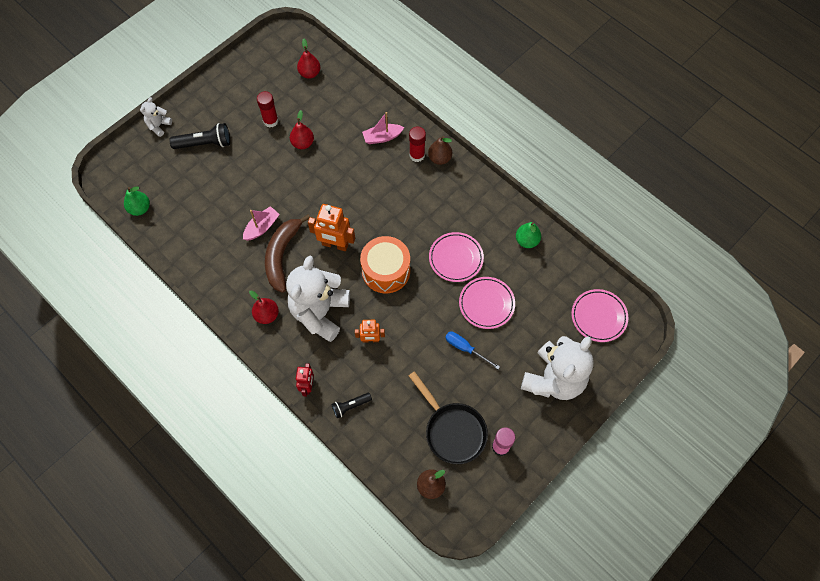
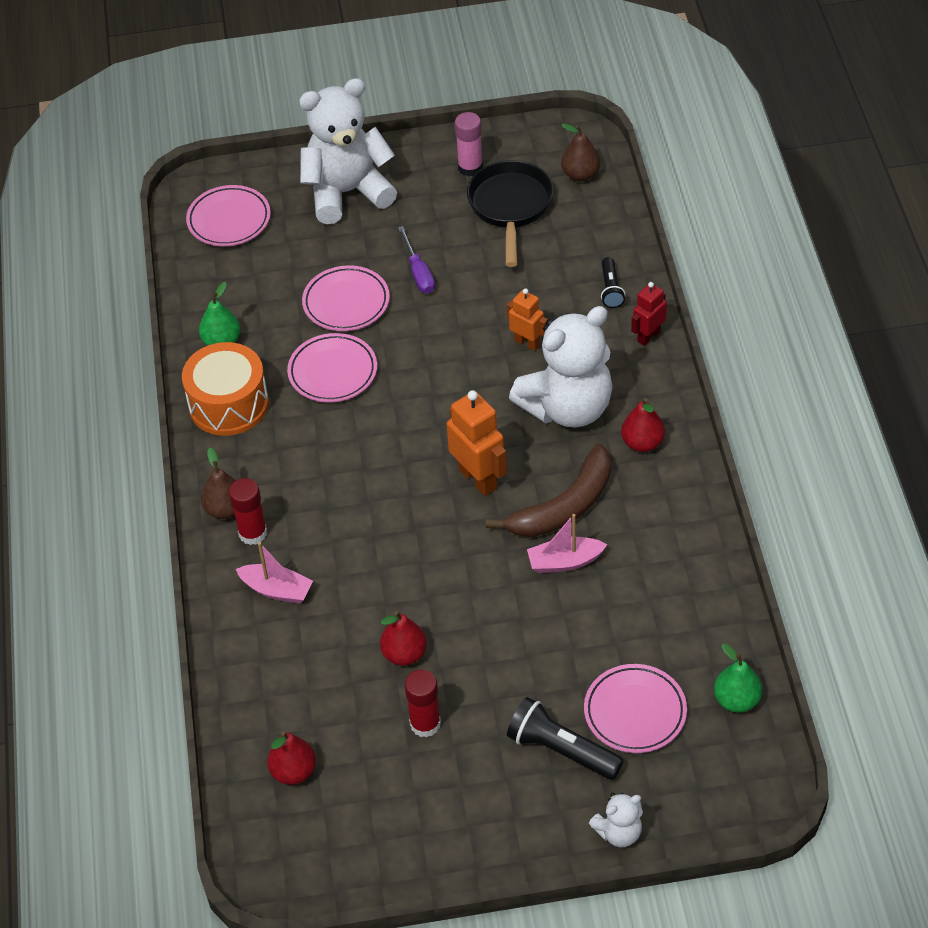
camera: 140 degrees left, 15 degrees down
black flashlight [332,393,372,418] -> black flashlight turned 75 degrees clockwise [601,257,626,308]
orange drum [360,236,410,293] -> orange drum moved to [182,342,269,436]
blue screwdriver [445,331,500,369] -> purple screwdriver [398,226,435,294]
none -> pink plate [584,664,687,753]

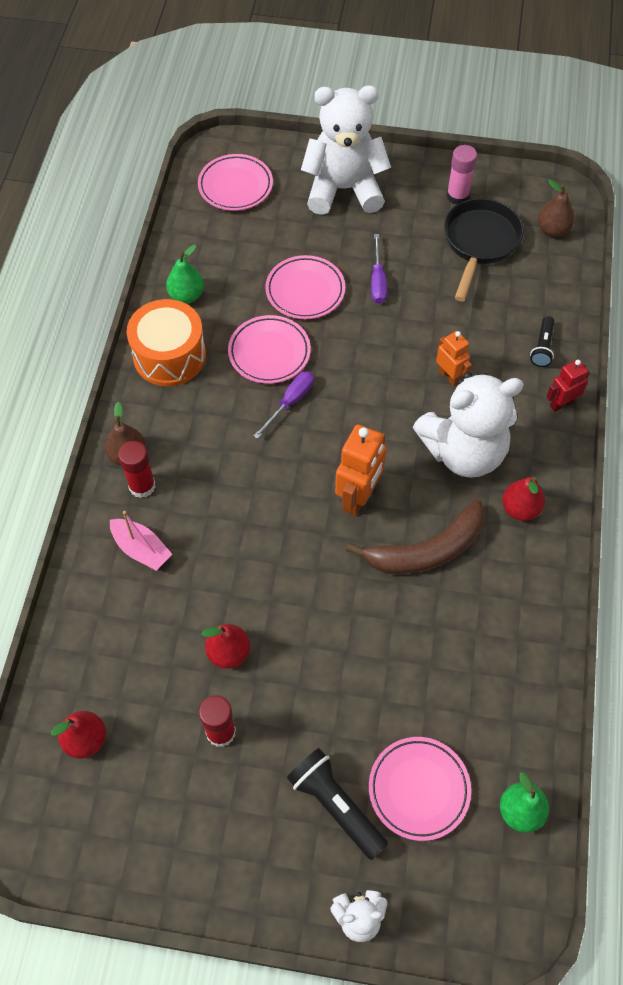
camera: 15 degrees right, 10 degrees up
orange robot [447,390,507,496] -> orange robot turned 45 degrees clockwise [335,424,386,516]
pink boat [527,514,607,573] -> none
none -> purple screwdriver [254,371,314,439]

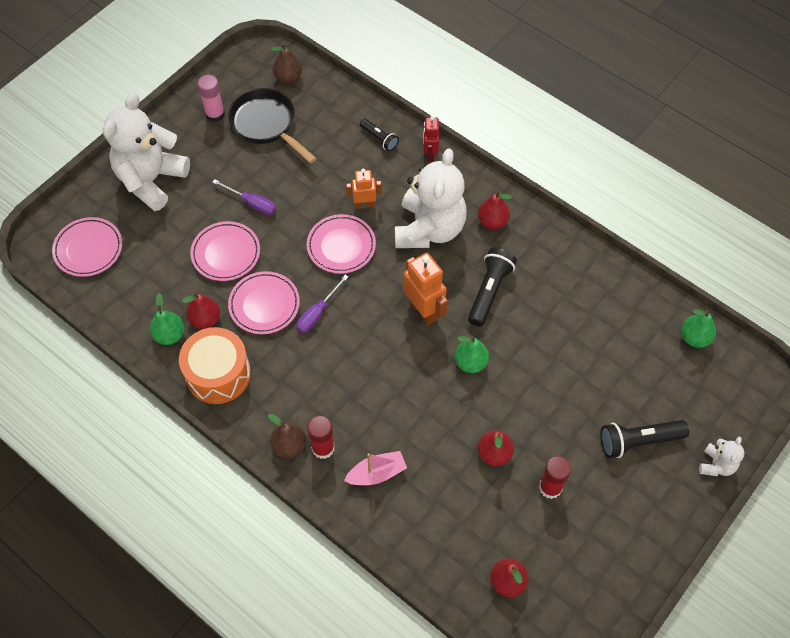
camera: 60 degrees left, 0 degrees up
purple screwdriver [254,371,314,439] -> purple screwdriver turned 120 degrees counterclockwise [296,275,348,333]
brown banana [346,499,485,574] -> black flashlight [468,248,517,327]
pink plate [369,737,471,841] -> pink plate moved to [307,214,376,274]
none -> red pear [182,292,220,329]
none -> green pear [455,336,489,373]

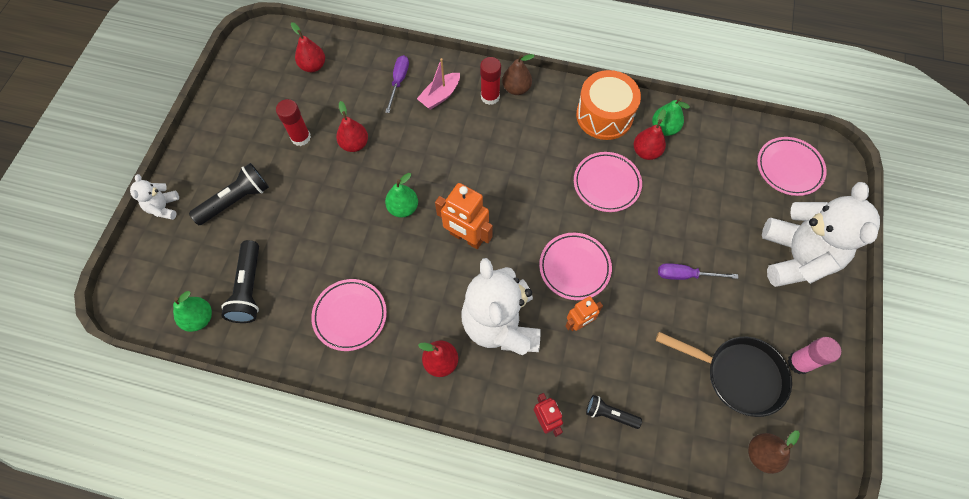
camera: 155 degrees right, 5 degrees up
pink plate [190,221,260,281] -> pink plate moved to [311,279,387,351]
purple screwdriver [296,275,348,333] -> purple screwdriver moved to [385,55,409,113]
black flashlight [468,248,517,327] -> black flashlight moved to [221,240,259,323]

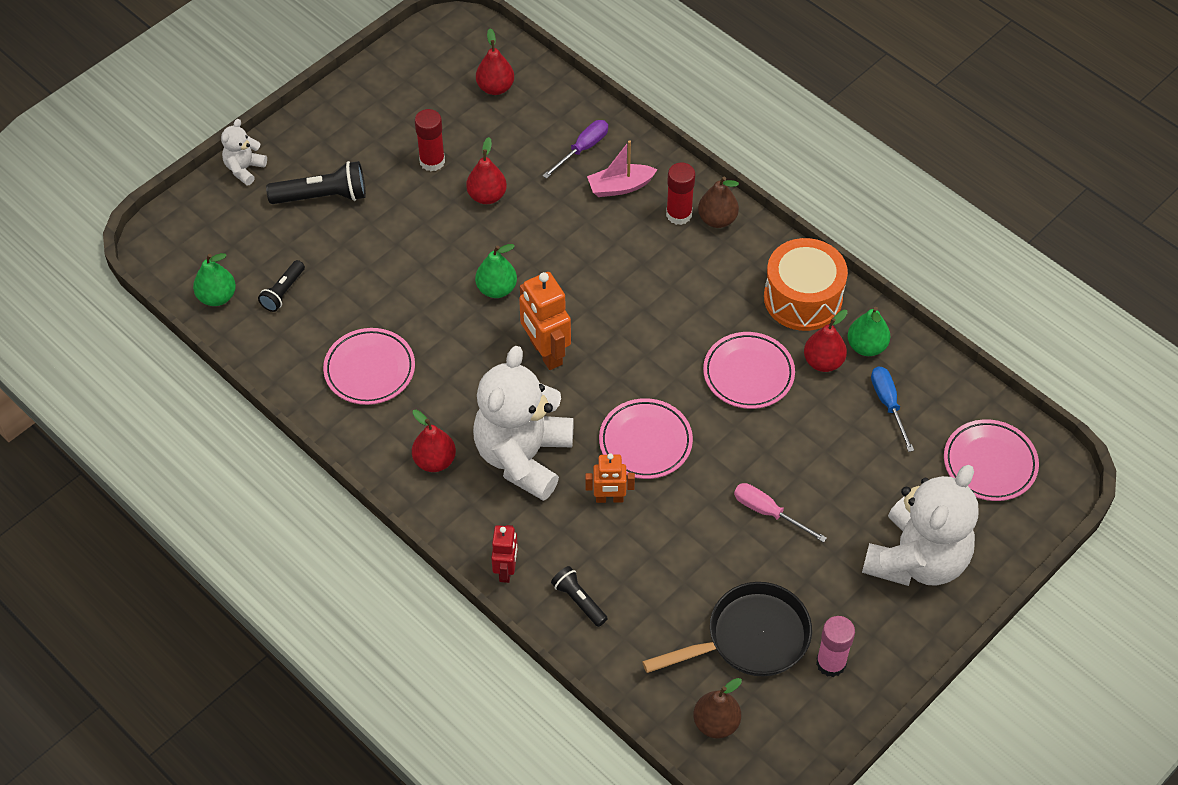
camera: 30 degrees right, 10 degrees down
black flashlight [221,240,259,323] -> black flashlight [258,260,305,312], size x0.60
black pan [656,332,792,417] -> black pan turned 75 degrees counterclockwise [642,582,812,676]
purple screwdriver [658,263,738,280] -> pink screwdriver [734,483,827,542]
none -> blue screwdriver [871,367,914,452]

